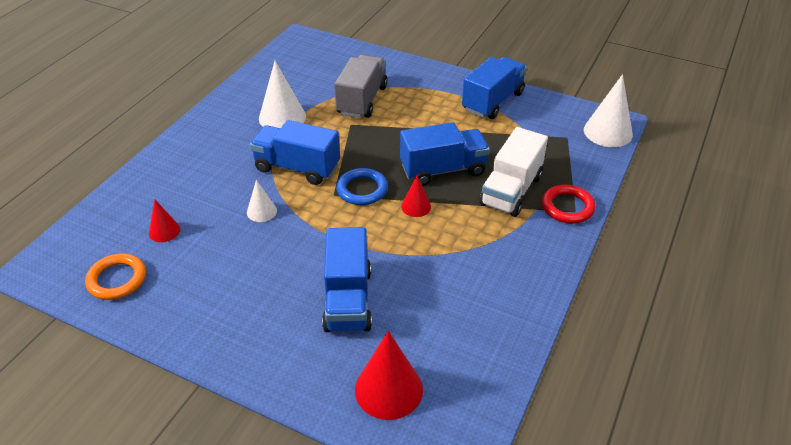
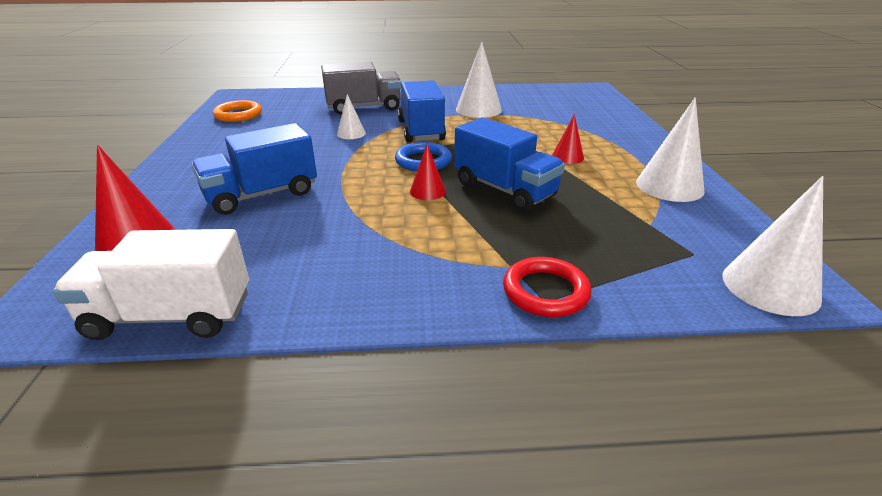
camera: 60 degrees right, 10 degrees down
red cone [149,200,180,242] -> red cone moved to [552,114,584,164]
grey truck [334,55,388,118] -> grey truck moved to [321,62,402,115]
blue truck [462,57,527,119] -> white cone [636,97,705,202]
white truck [480,127,548,217] -> white truck moved to [53,229,249,340]

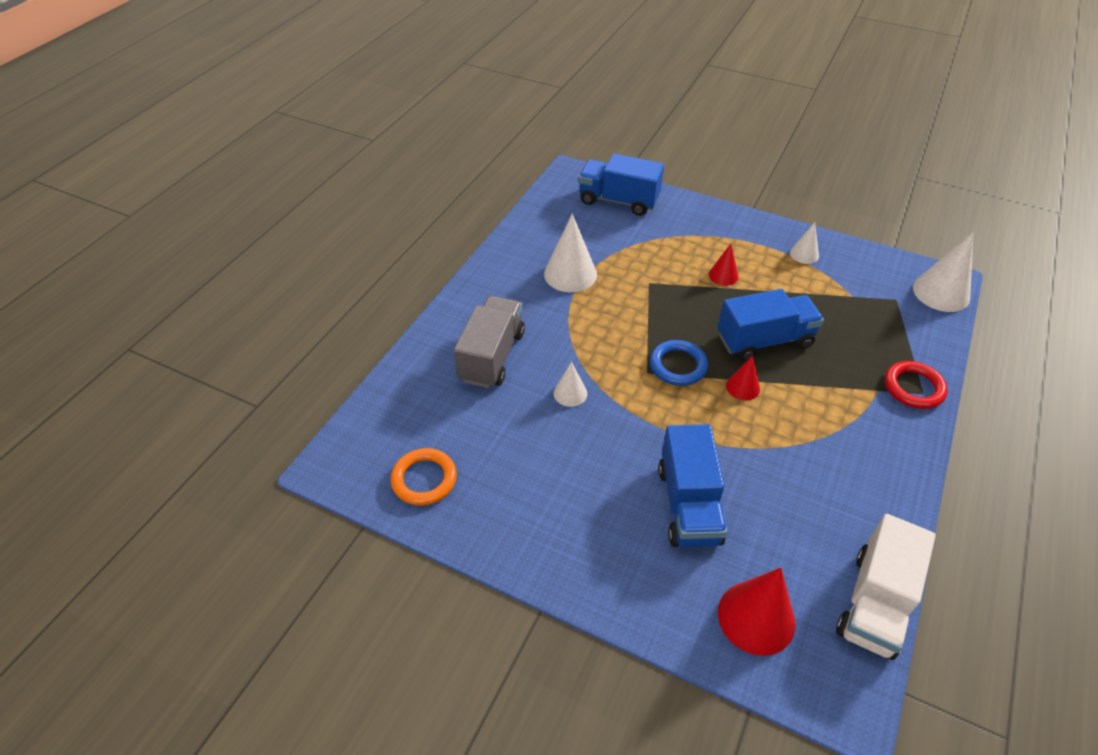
camera: 60 degrees left, 15 degrees up
blue truck [398,80,446,143] -> blue truck moved to [578,154,664,216]
white cone [636,97,705,202] -> white cone [790,222,819,264], size x0.55

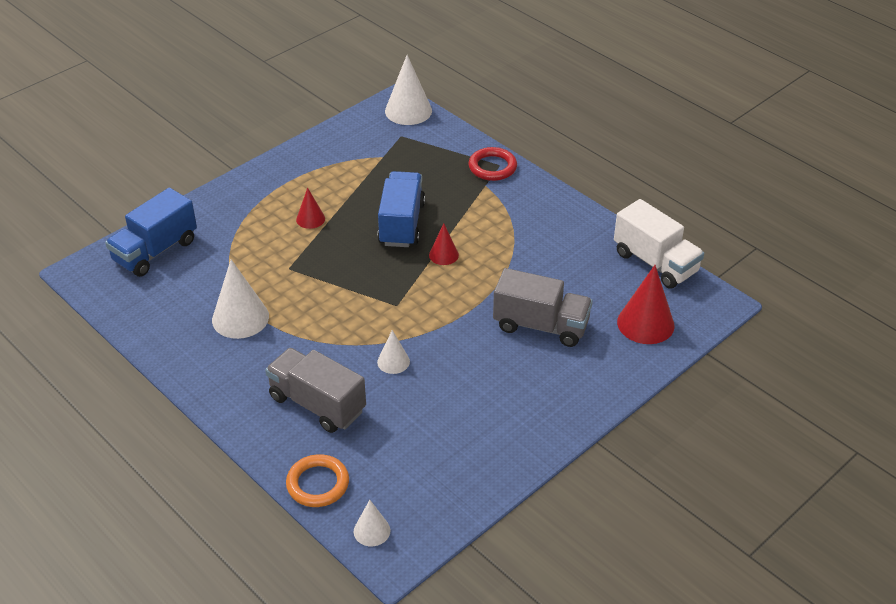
camera: 70 degrees left, 5 degrees down
orange ring [391,448,457,506] -> orange ring moved to [286,454,349,507]
blue ring [650,340,708,386] -> none
blue truck [658,424,727,547] -> grey truck [493,268,593,347]
white cone [790,222,819,264] -> white cone moved to [354,500,390,546]

